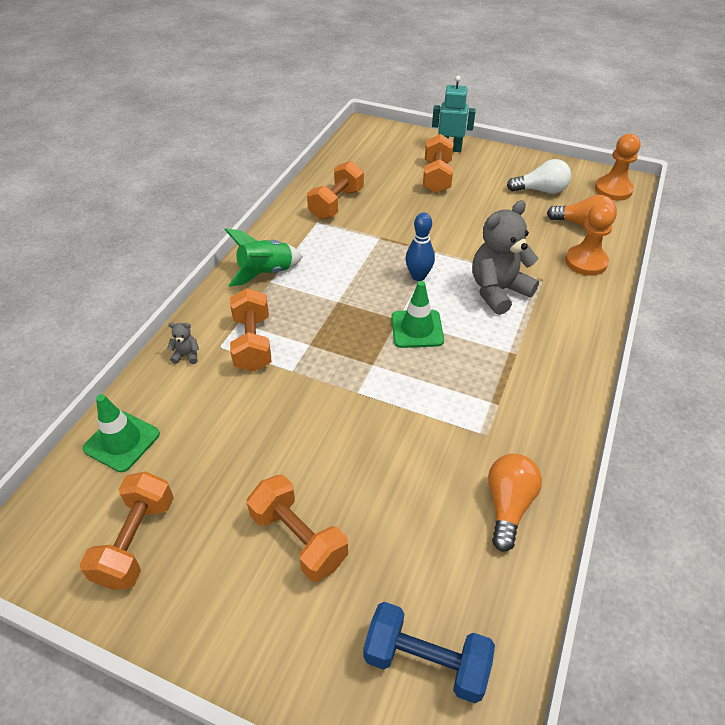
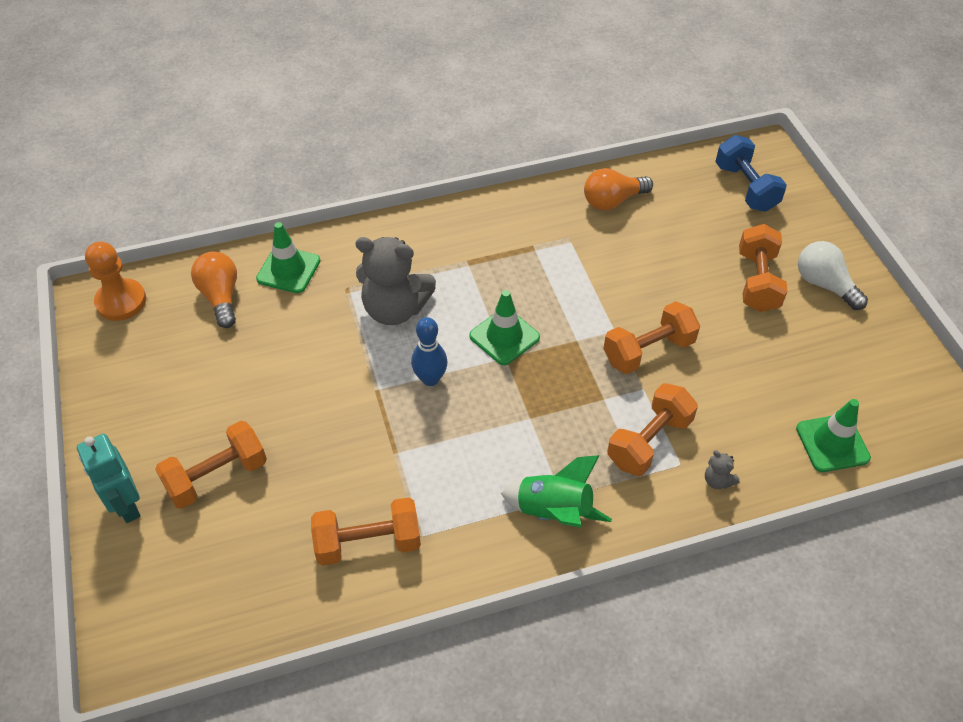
camera: 130 degrees left, 5 degrees up
orange dumbbell [79,472,174,590] -> orange dumbbell moved to [603,301,700,374]
white light bulb [507,159,571,194] -> white light bulb moved to [798,241,868,310]
orange pawn [565,203,615,276] -> green traffic cone [256,222,320,293]

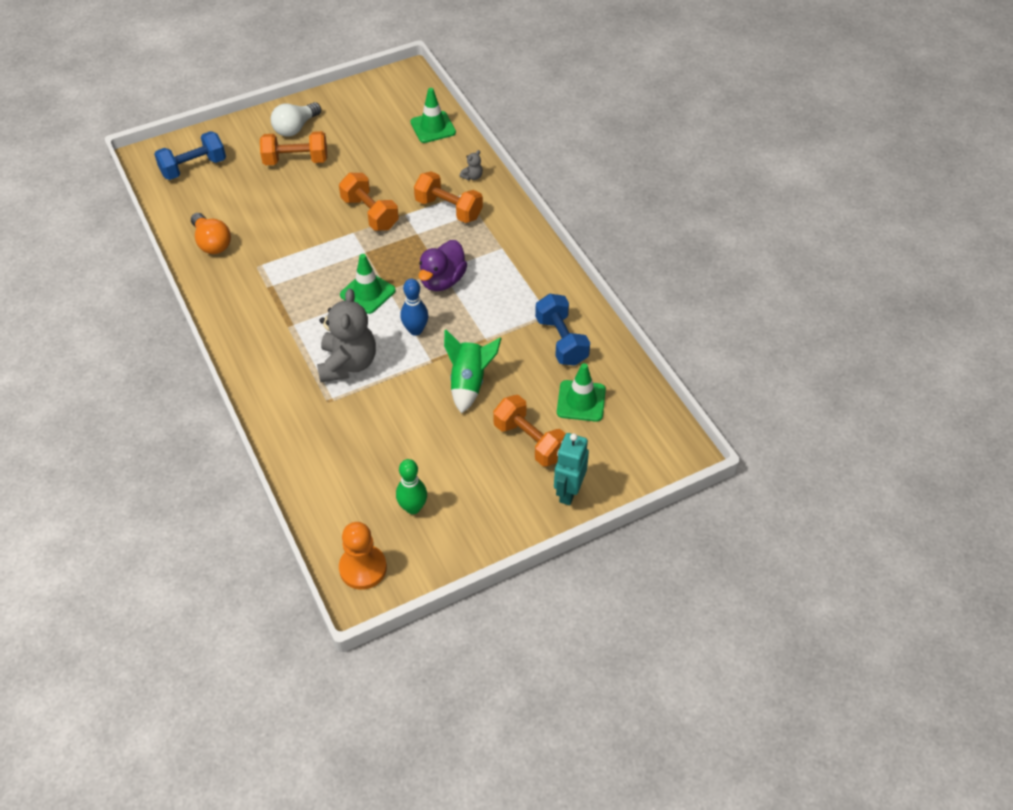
camera: 100 degrees left, 0 degrees up
turquoise robot [77,434,140,523] -> turquoise robot turned 150 degrees clockwise [554,433,589,505]
orange light bulb [191,251,237,328] -> none
green traffic cone [256,222,320,293] -> green traffic cone moved to [557,363,606,422]
orange dumbbell [311,497,421,566] -> blue dumbbell [535,294,590,366]
green rocket [501,455,612,528] -> green rocket moved to [444,330,502,414]
none -> green bowling pin [396,459,427,514]
none -> purple duck [418,240,467,291]

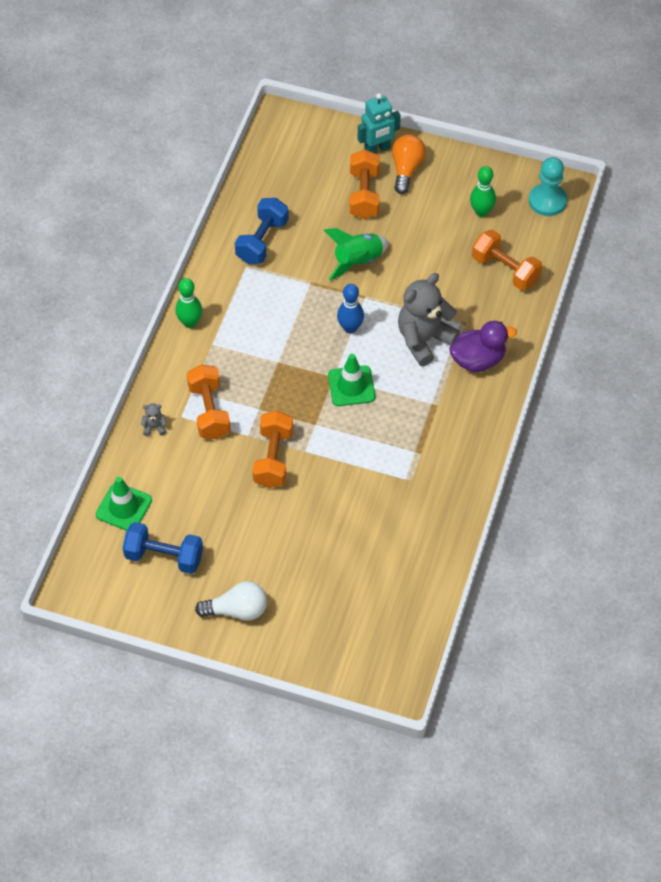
camera: 135 degrees left, 5 degrees up
blue dumbbell [154,131,226,180] -> blue dumbbell moved to [123,522,203,574]
orange light bulb [191,213,231,254] -> orange light bulb moved to [392,134,426,194]
orange dumbbell [260,131,327,165] -> orange dumbbell moved to [472,229,542,291]
orange pawn [339,522,387,590] -> turquoise pawn [529,157,567,216]
purple duck [418,240,467,291] -> purple duck moved to [449,321,517,372]
green traffic cone [557,363,606,422] -> none
none -> green bowling pin [175,278,202,328]

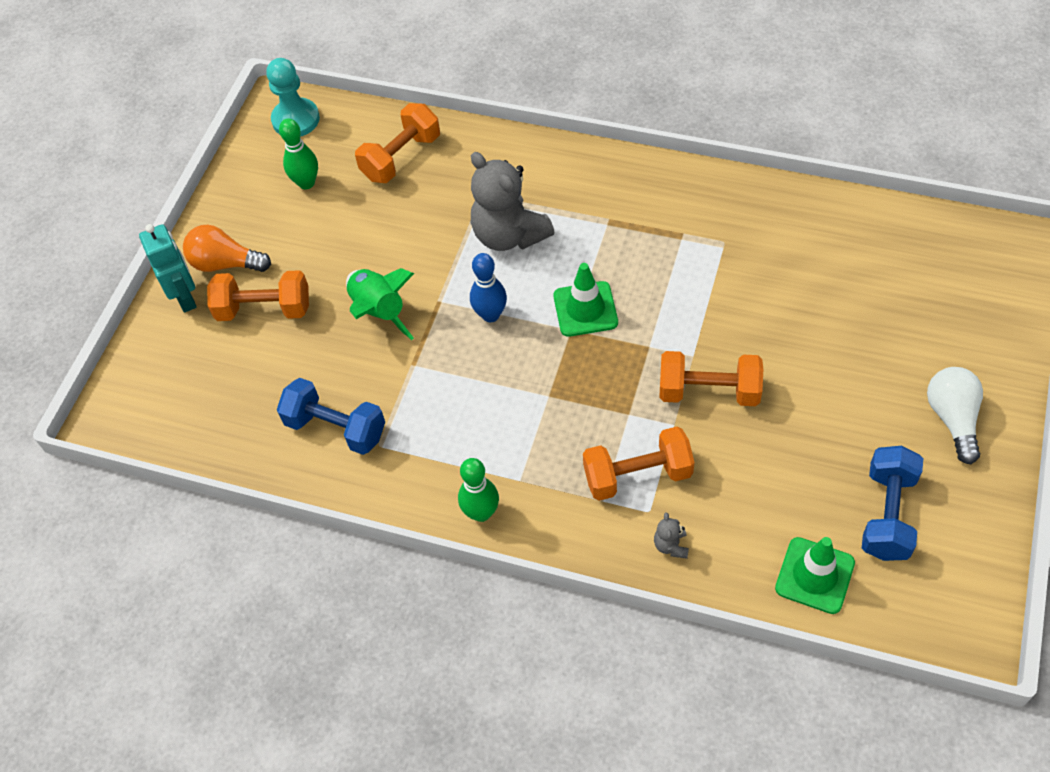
camera: 85 degrees left, 0 degrees up
purple duck [449,321,517,372] -> none

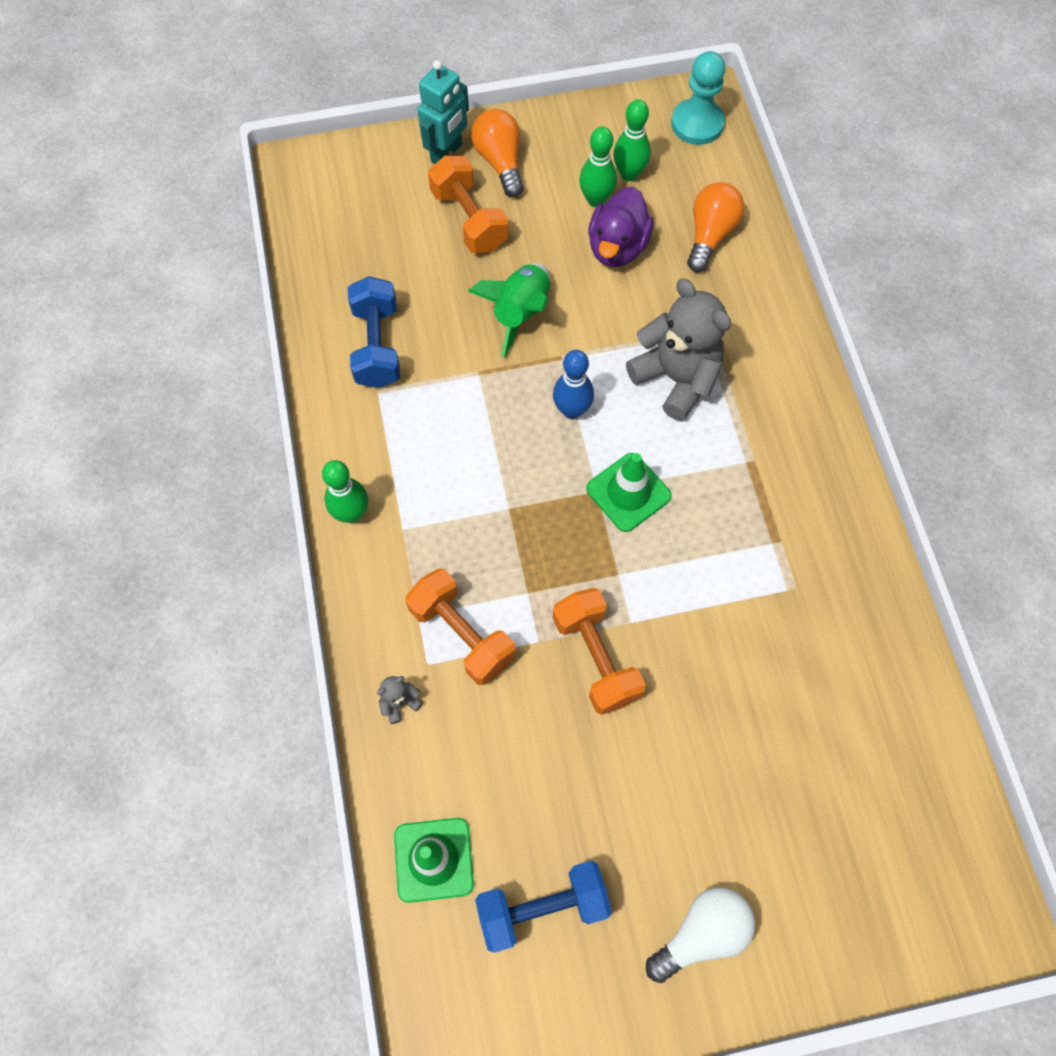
camera: 55 degrees right, 10 degrees up
orange dumbbell [355,103,440,183] -> orange light bulb [687,182,744,272]
grey teddy bear [471,152,554,251] -> grey teddy bear turned 120 degrees clockwise [626,279,731,421]
none -> green bowling pin [579,126,617,207]
none -> purple duck [588,186,654,267]

